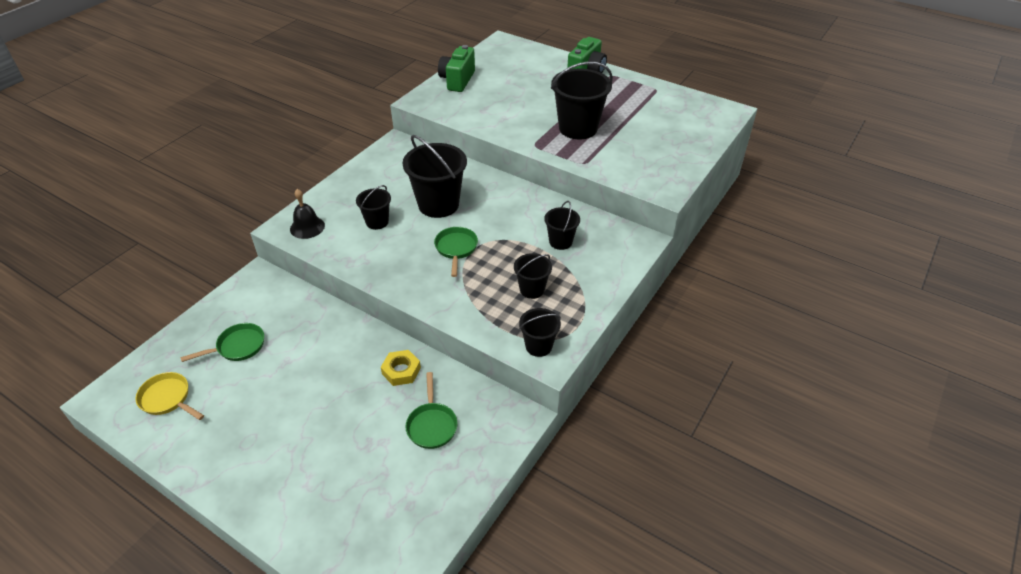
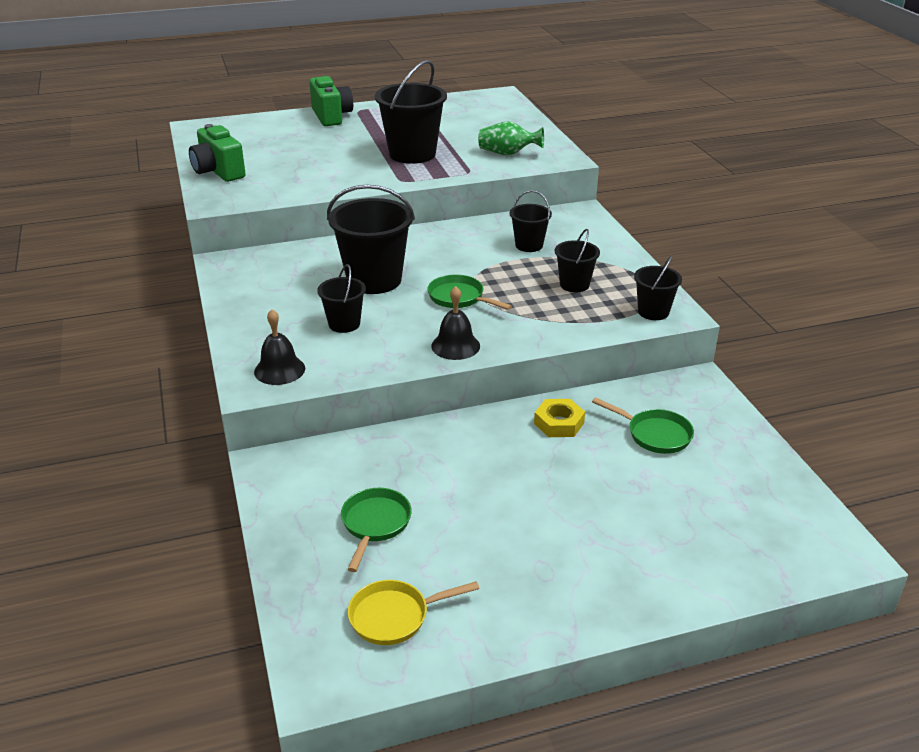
camera: 50 degrees left, 10 degrees down
none -> black bell [431,286,480,360]
none -> green vase [478,121,544,155]

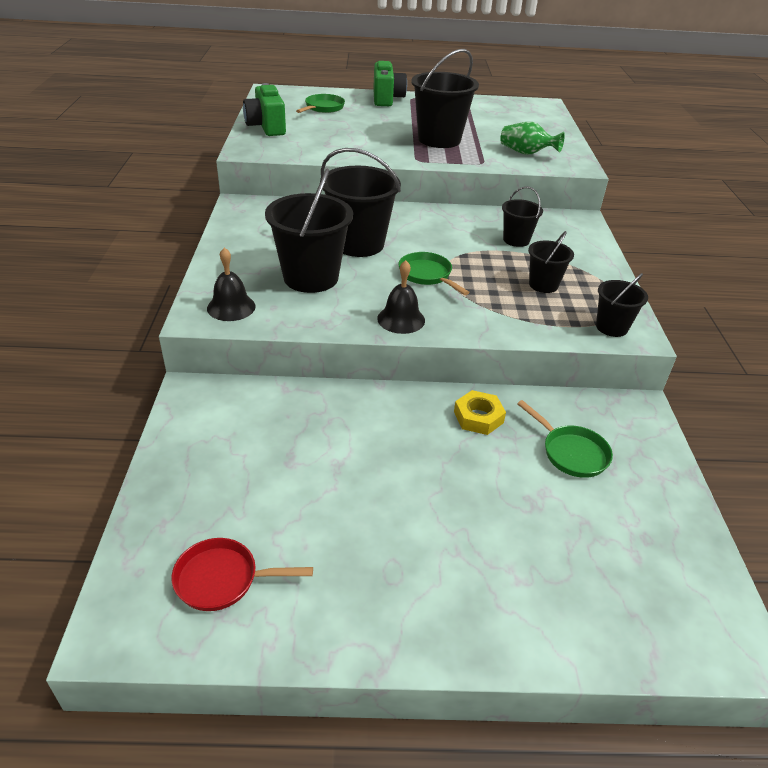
camera: 15 degrees right, 5 degrees up
black bucket [317,264,366,333] -> black bucket [265,169,353,293], size x1.85
green pan [341,488,412,572] -> green pan moved to [296,94,345,113]
yellow pan [348,580,479,645] -> red pan [171,538,313,611]

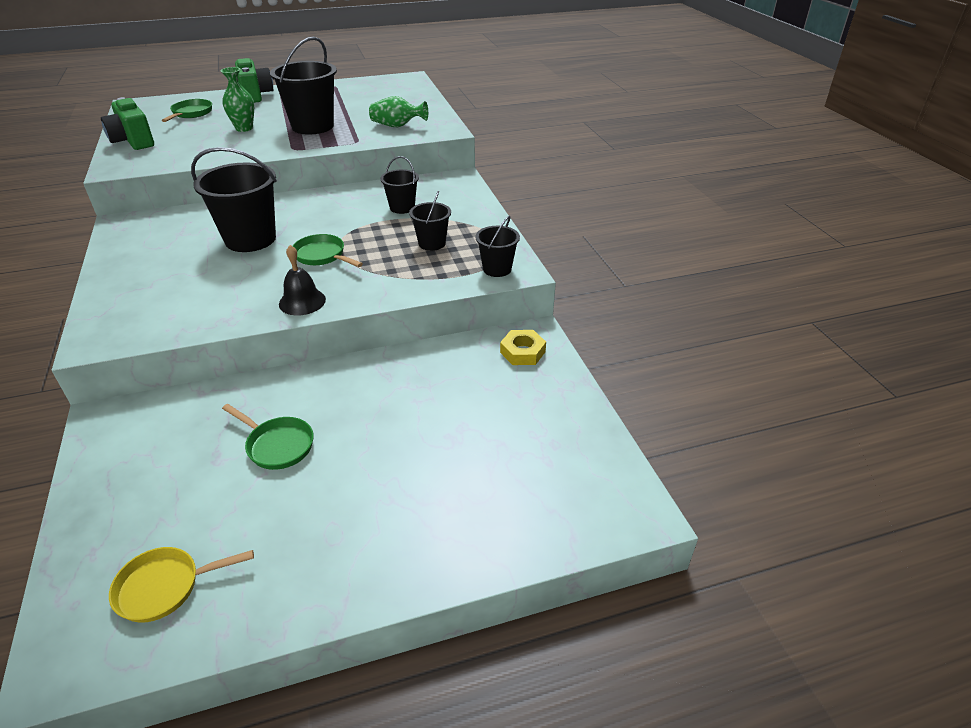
camera: 15 degrees left, 0 degrees up
red pan [171,538,313,611] -> yellow pan [109,547,254,623]
black bell [207,247,256,321] -> none
black bucket [265,169,353,293] -> none
yellow nut [454,390,506,435] -> yellow nut moved to [500,330,546,365]
green pan [517,400,613,478] -> green pan moved to [222,404,314,470]
none -> green vase [221,67,254,132]

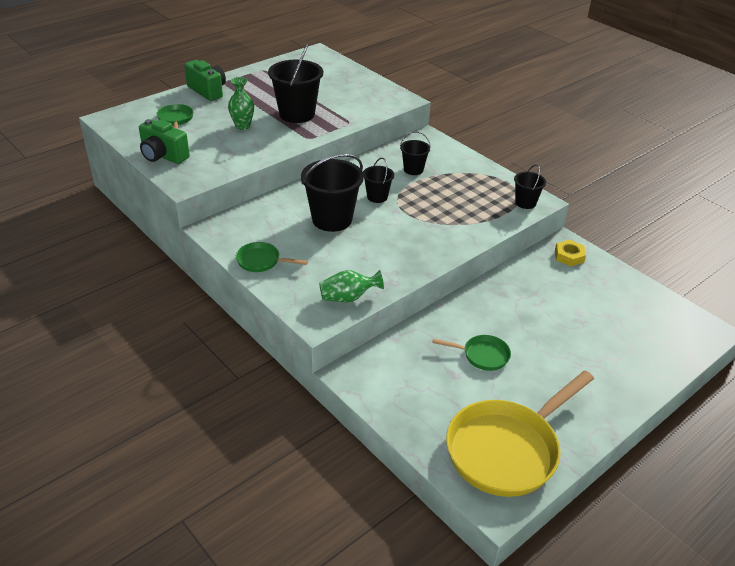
camera: 25 degrees left, 0 degrees up
yellow pan [109,547,254,623] -> yellow pan [446,371,594,497], size x2.15
black bell [279,245,326,315] -> none
green pan [293,234,363,267] -> green pan moved to [236,242,308,272]
green vase [369,96,428,127] -> green vase moved to [319,270,384,302]
black bucket [409,191,451,251] -> black bucket moved to [363,158,394,203]

